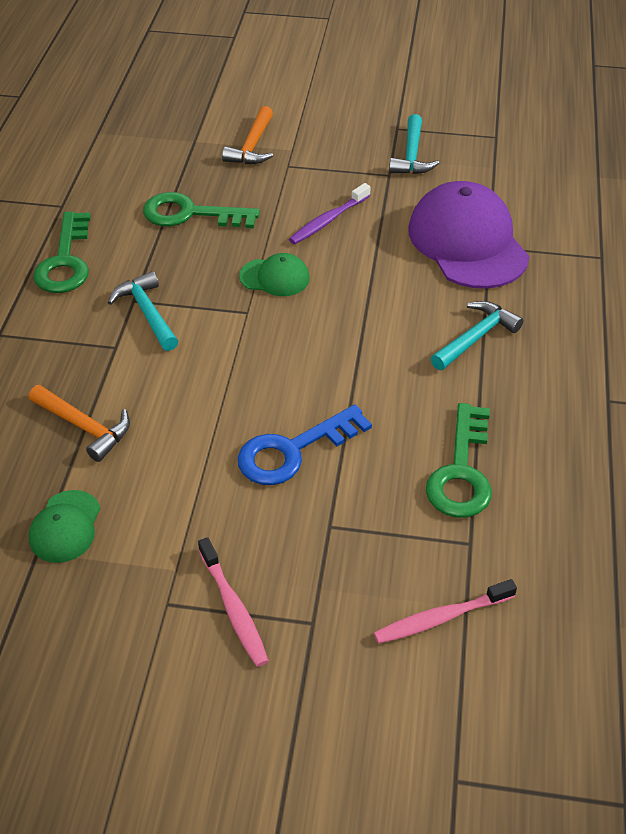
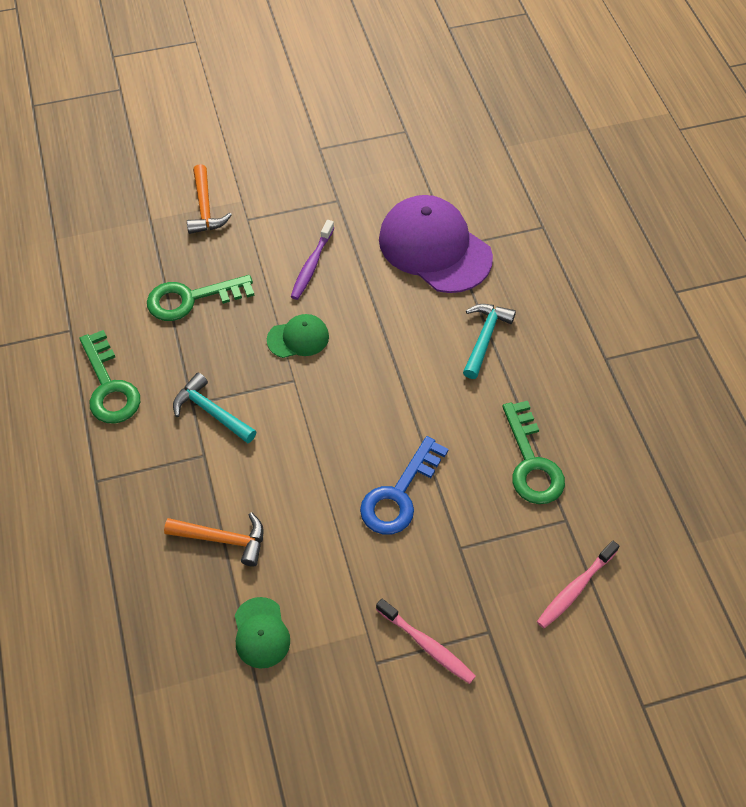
camera: 25 degrees left, 10 degrees up
turquoise hammer [389,114,439,174] -> none

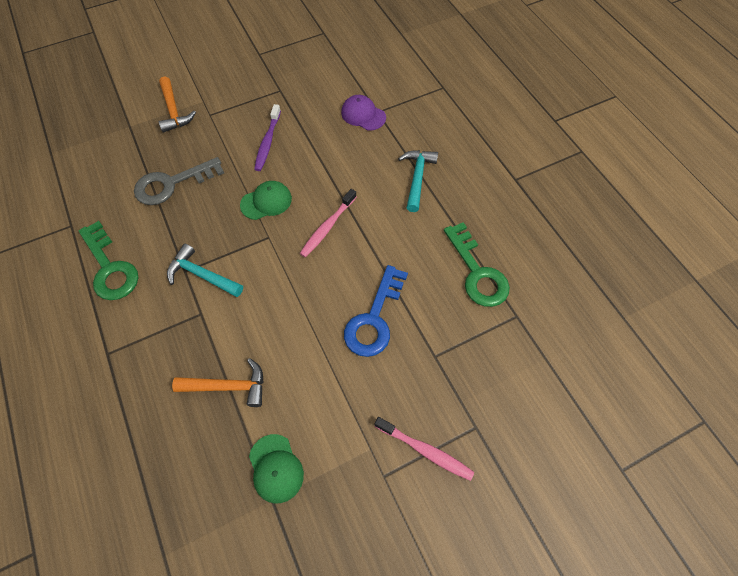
camera: 10 degrees left, 5 degrees up
green key [147,275,255,321] -> grey key [134,157,224,205]
purple cap [379,195,493,293] -> purple cap [341,95,386,131], size x0.48
pink toothbrush [537,541,619,629] -> pink toothbrush moved to [300,189,356,257]

